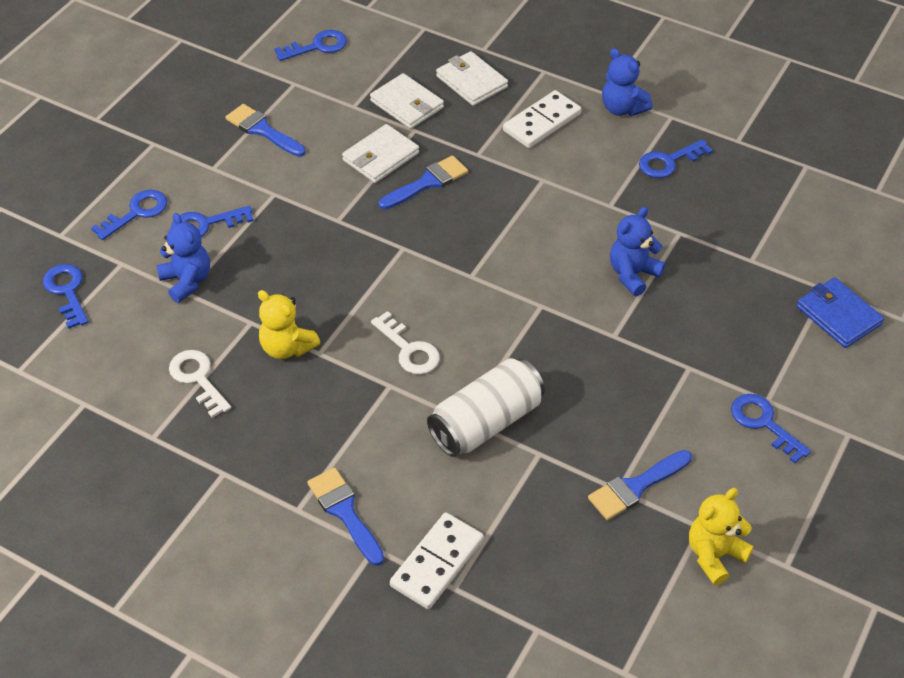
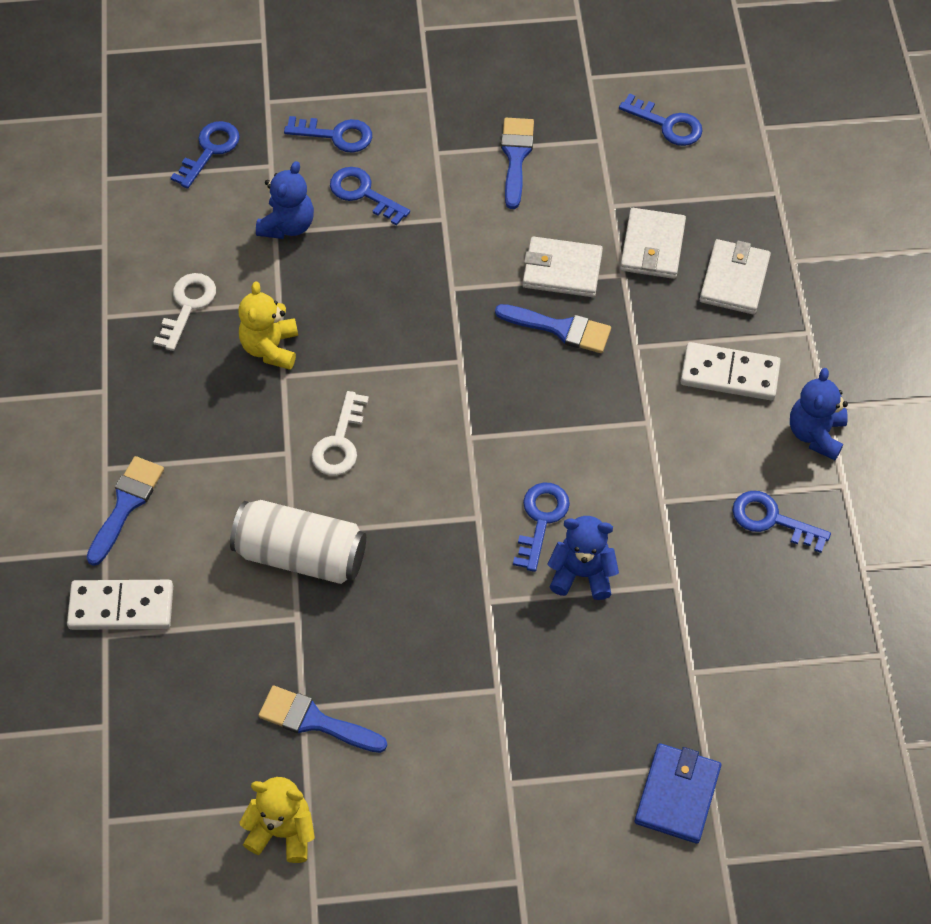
camera: 55 degrees right, 10 degrees up
blue key [731,394,811,463] -> blue key moved to [513,483,570,572]

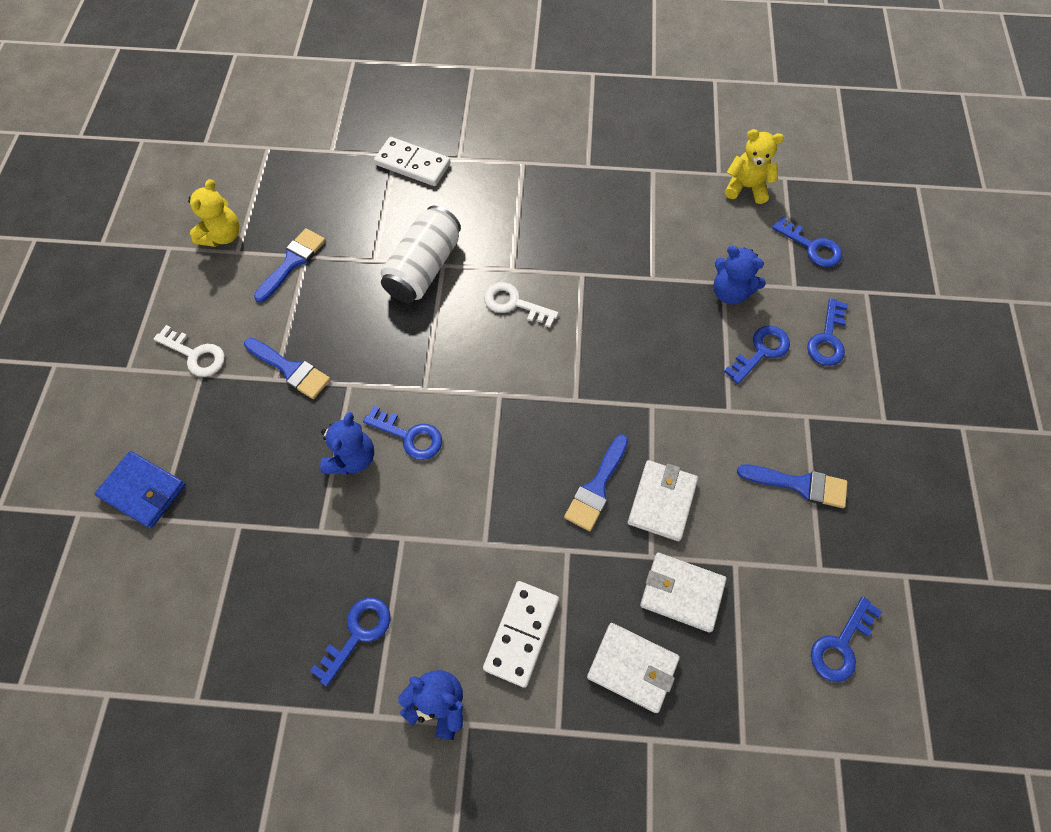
camera: 100 degrees right, 5 degrees up
white domino [67,580,173,630] -> white domino turned 75 degrees counterclockwise [374,137,451,186]
blue brush [86,456,164,566] -> blue brush moved to [244,338,330,399]
white key [153,273,216,351] -> white key moved to [154,325,225,377]
yellow teddy bear [238,282,298,370] -> yellow teddy bear moved to [725,129,784,204]

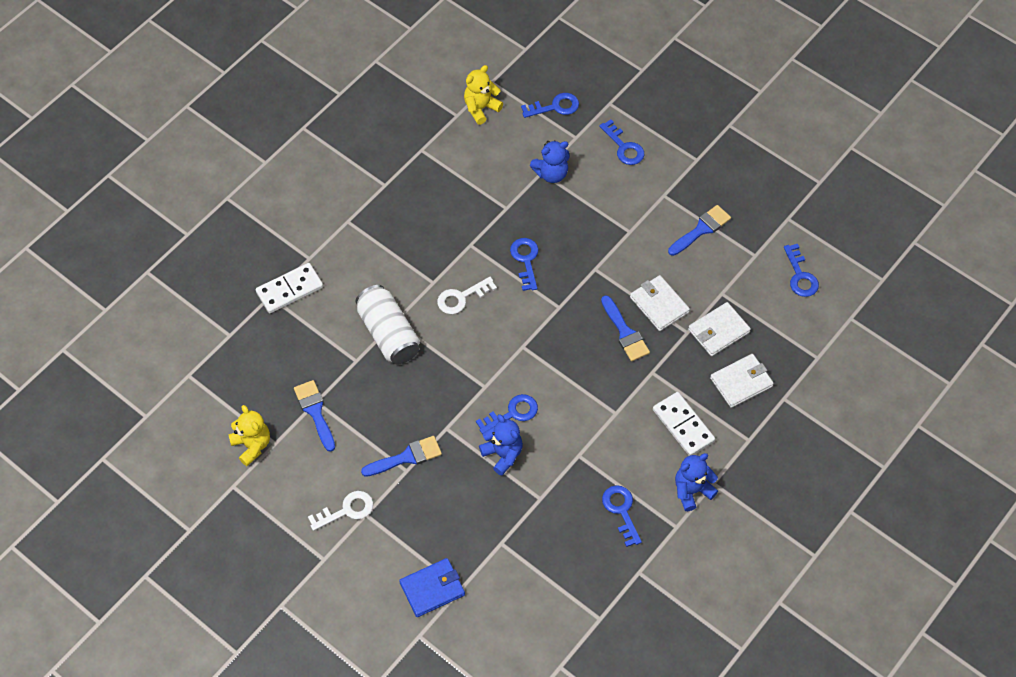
camera: 55 degrees left, 5 degrees down
blue key [724,326,790,384] -> blue key moved to [510,238,539,291]

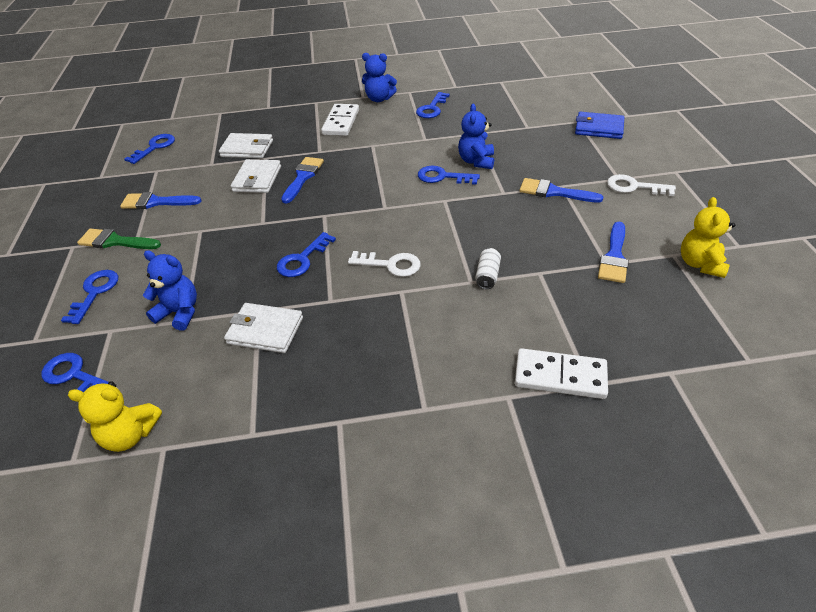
camera: 135 degrees left, 15 degrees down
white can [355,285,420,364] -> white can [475,248,501,289], size x0.46
white wallet [710,354,774,408] -> white wallet moved to [224,303,303,353]
none -> green brush [77,229,161,249]

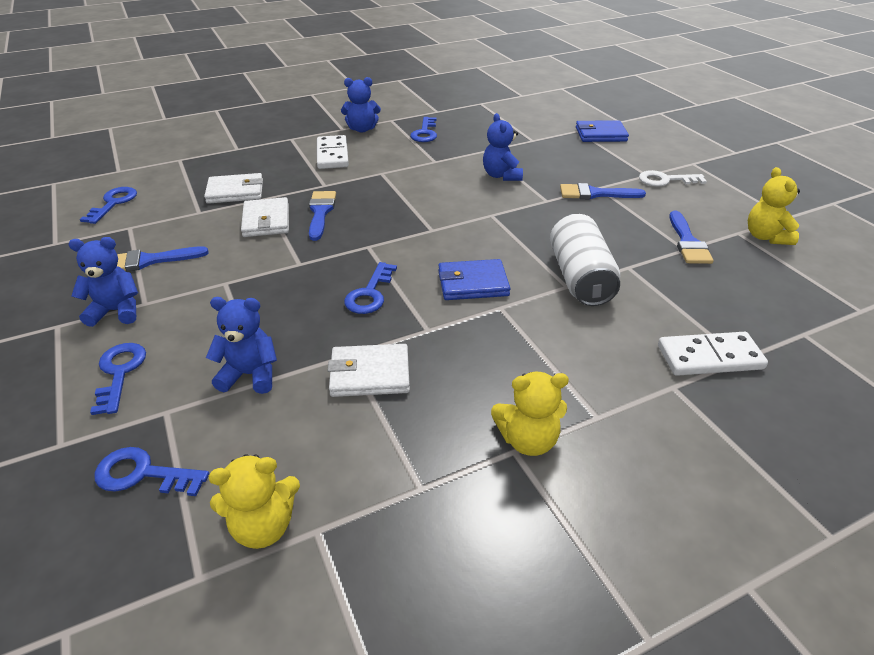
camera: 20 degrees left, 5 degrees down
green brush [77,229,161,249] -> blue teddy bear [68,237,138,327]
white key [348,251,421,277] -> blue wallet [438,259,510,300]
blue key [418,166,480,185] -> none
white can [475,248,501,289] -> white can [550,214,620,306], size x2.18
none -> yellow teddy bear [491,372,569,456]

